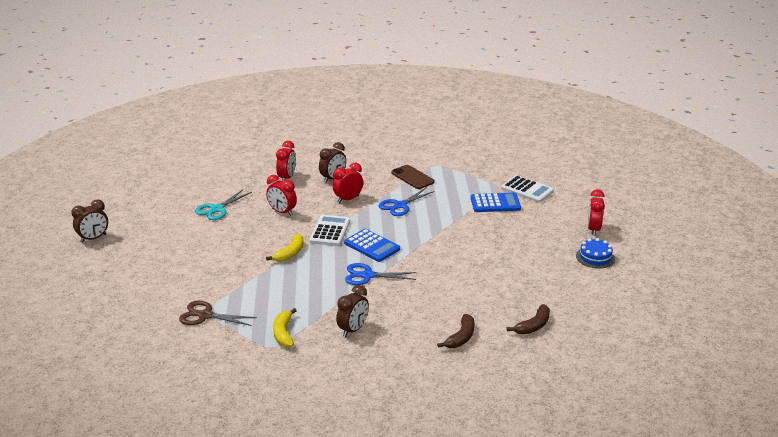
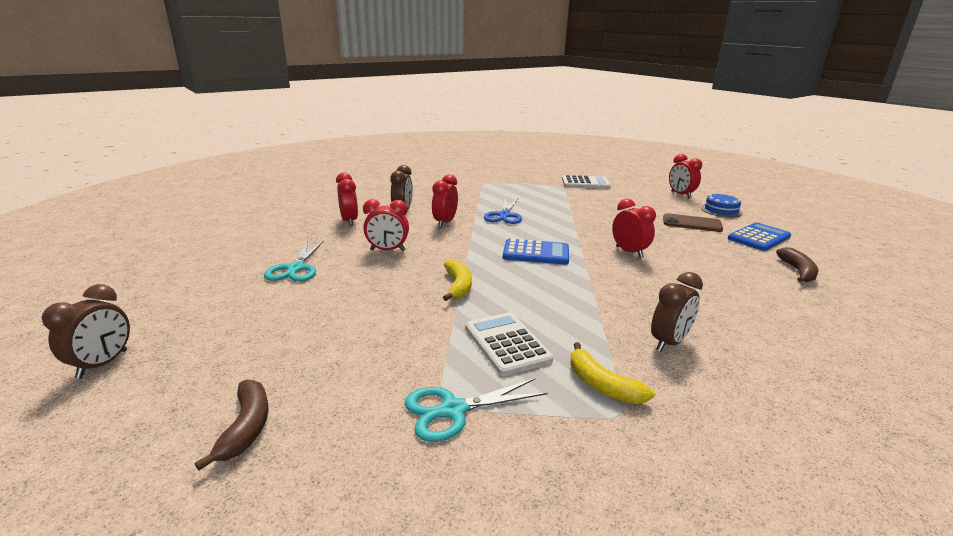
camera: 35 degrees left, 5 degrees down
brown scissors [179,301,257,326] -> turquoise scissors [405,378,548,442]
white calculator [309,215,350,246] -> white calculator moved to [465,312,553,376]
brown clock [336,285,369,337] -> brown clock turned 45 degrees clockwise [651,272,703,351]
blue scissors [345,263,417,285] -> none
brown phone [391,165,435,189] -> brown phone moved to [663,213,723,232]
brown banana [437,314,474,348] -> brown banana moved to [195,379,268,471]
blue calculator [471,193,521,212] -> blue calculator moved to [728,222,791,251]
none -> red clock [612,199,656,258]

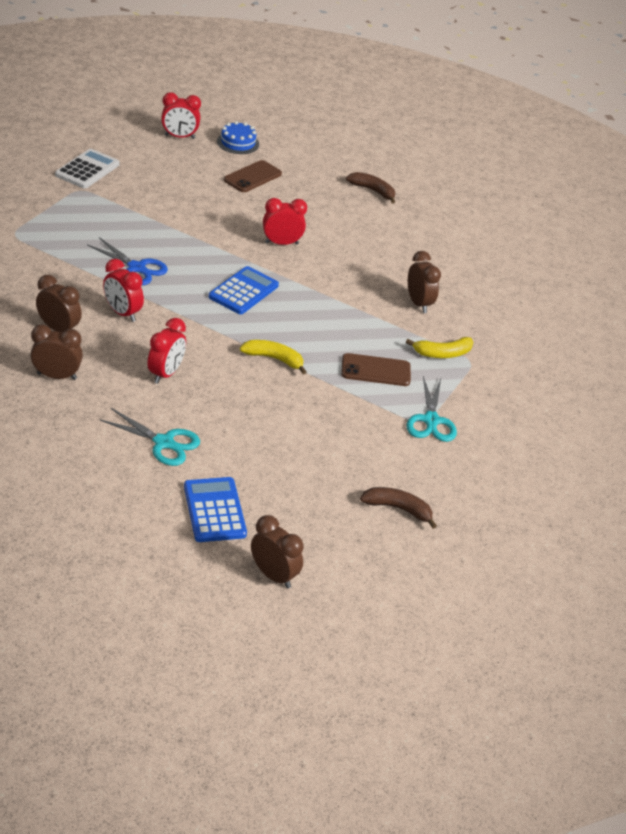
camera: 70 degrees left, 15 degrees up
red clock [336,173,358,226] -> brown clock [31,325,83,380]
white calculator [465,312,553,376] -> brown phone [341,353,411,386]
blue calculator [728,222,791,251] -> blue calculator moved to [184,477,247,542]

